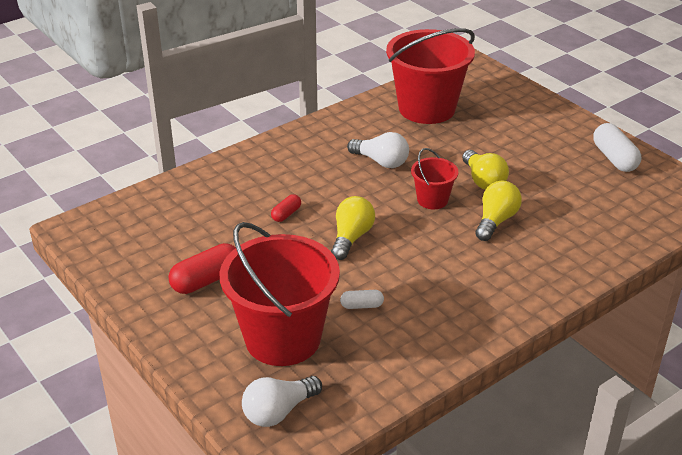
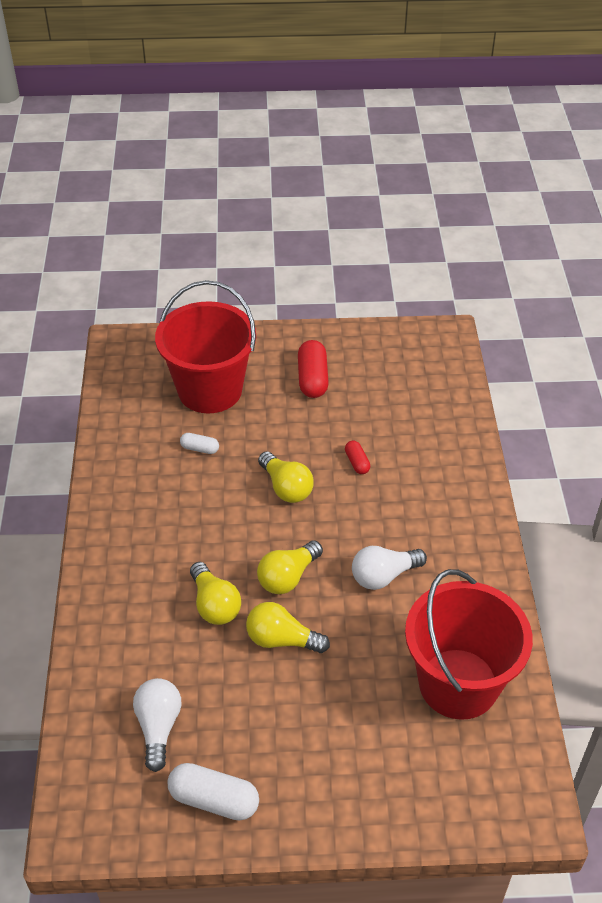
camera: 125 degrees right, 10 degrees up
white light bulb [242,376,322,427] -> white light bulb moved to [133,678,181,772]
white capsule [340,290,384,309] -> white capsule turned 75 degrees clockwise [180,433,219,454]
red bucket [411,148,458,209] -> yellow light bulb [257,540,323,594]

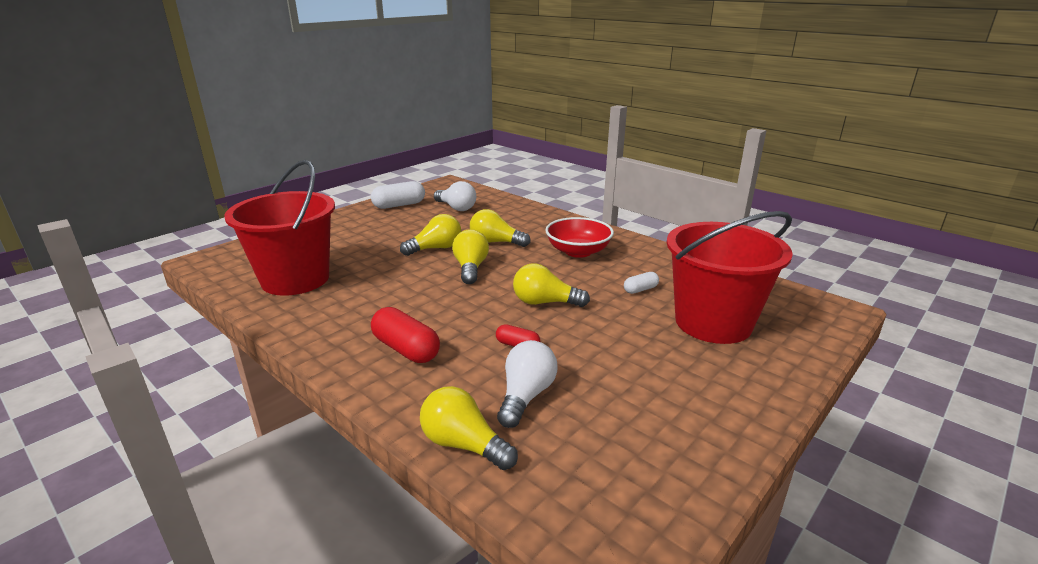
camera: 135 degrees right, 20 degrees down
red capsule [298,340,329,398] -> red capsule moved to [371,307,440,363]
white light bulb [352,546,427,590] -> white light bulb moved to [497,340,557,428]
none -> yellow light bulb [420,386,518,470]
none -> red bowl [545,217,614,258]

